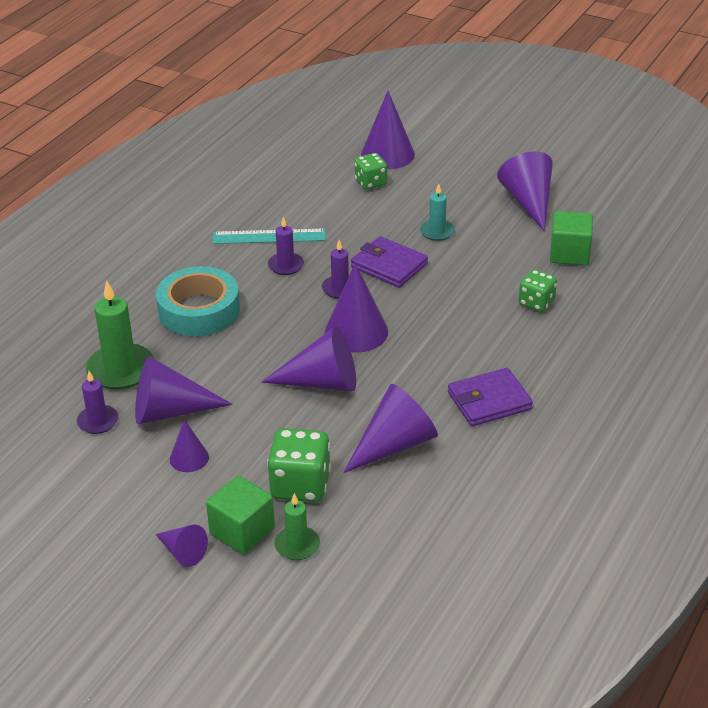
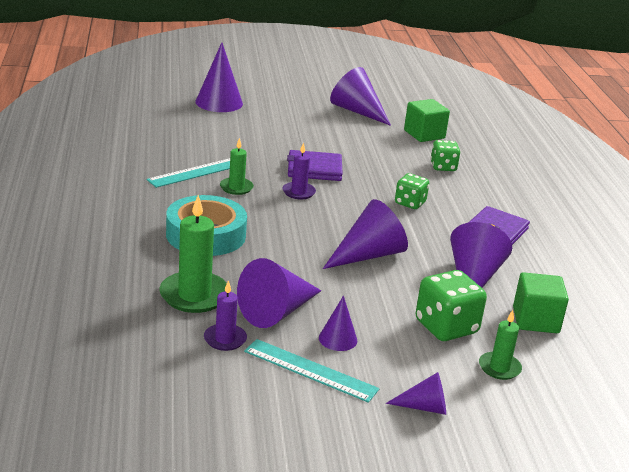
camera: 40 degrees left, 10 degrees down
green cube [206,476,275,554] -> green cube moved to [513,272,569,333]
purple candle [268,217,304,275] -> green candle [220,138,254,195]
purple cone [325,263,388,353] -> none
green dice [355,153,387,190] -> green dice moved to [395,173,429,209]
turquoise candle [420,184,455,241] -> none
none -> turquoise ruler [244,339,379,403]

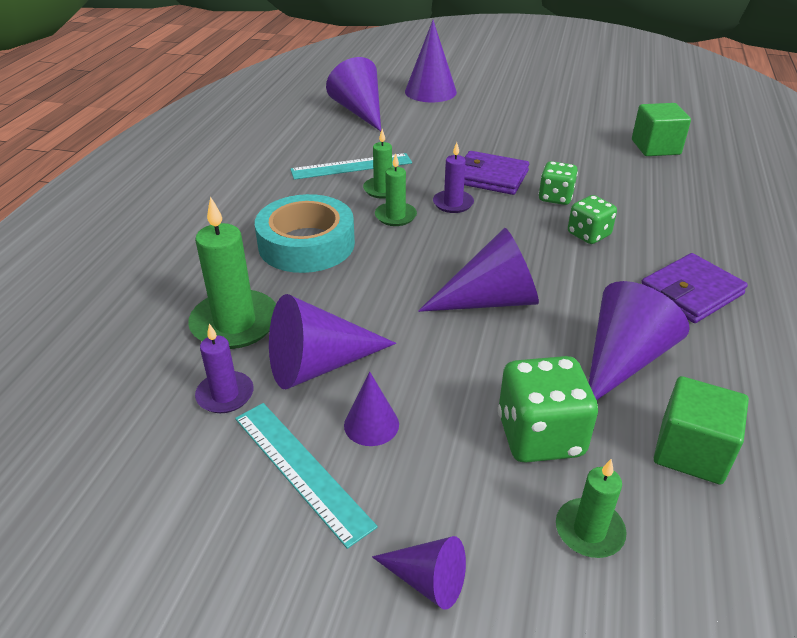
camera: 25 degrees right, 10 degrees up
purple cone [330,67,391,126] -> purple cone moved to [326,57,381,131]
green dice [430,140,460,171] -> green dice moved to [538,161,578,205]
none -> green candle [375,153,417,226]

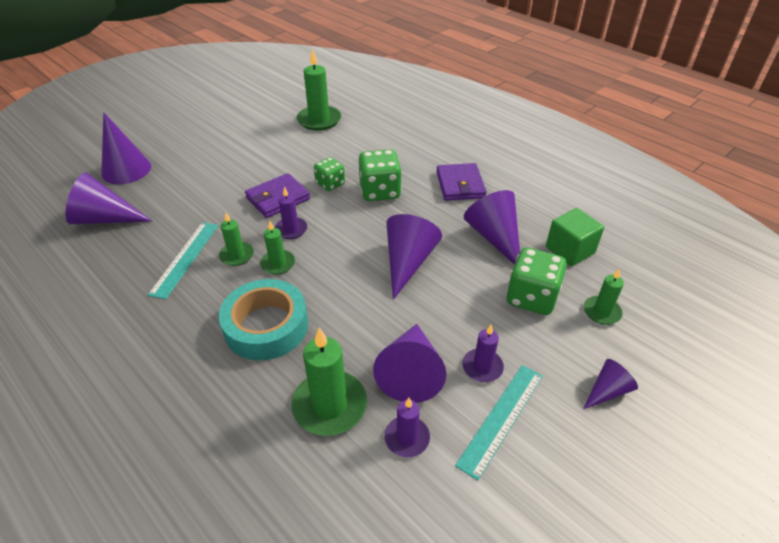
camera: 60 degrees left, 5 degrees up
turquoise ruler [235,403,378,549] -> turquoise ruler turned 45 degrees counterclockwise [455,365,543,481]
purple cone [344,371,399,446] -> purple candle [462,325,504,382]
green dice [568,195,617,244] -> green dice [358,149,402,201], size x1.60
green cube [632,103,691,156] -> green candle [297,49,341,131]

